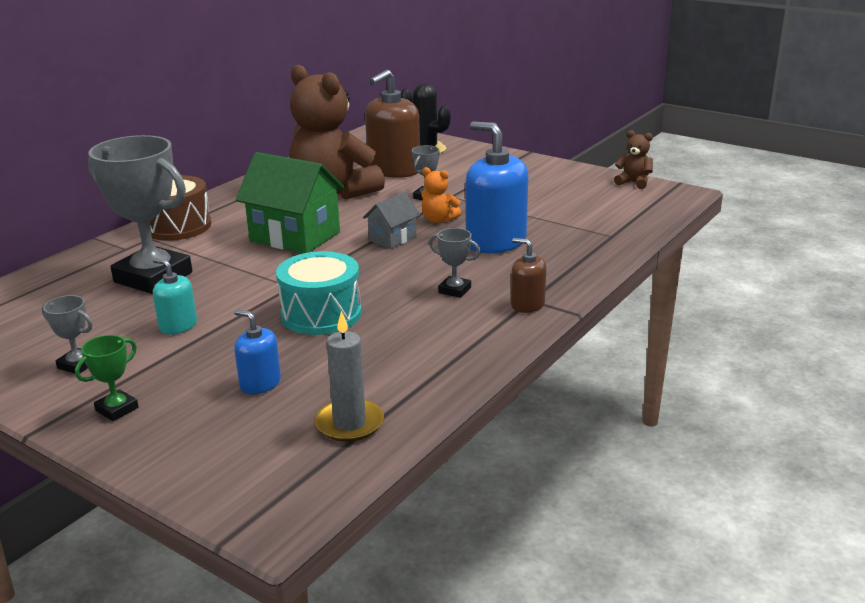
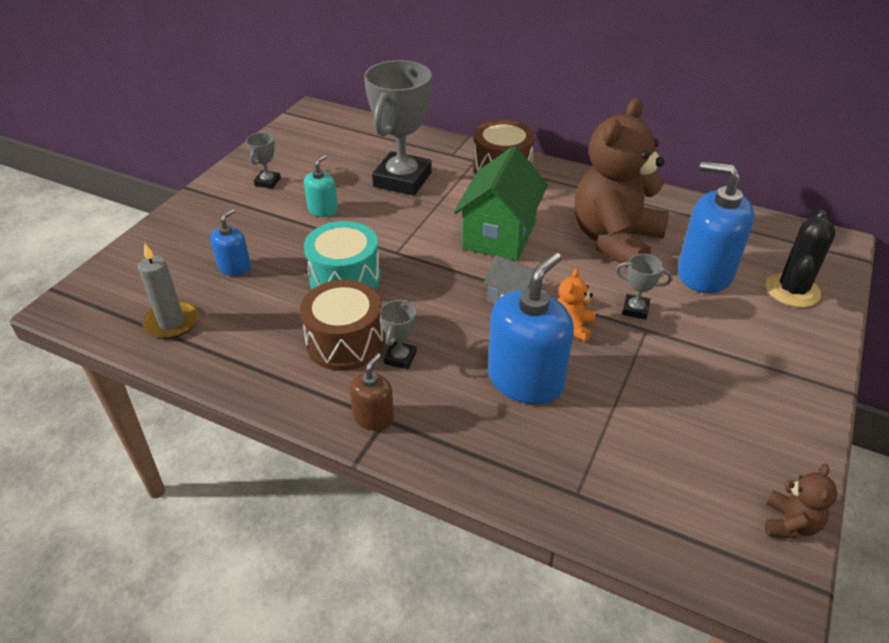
camera: 80 degrees right, 15 degrees up
green trophy [75,335,139,421] -> none
brown soap dispenser [365,69,420,178] -> blue soap dispenser [678,161,754,293]
none -> brown drum [300,280,384,371]

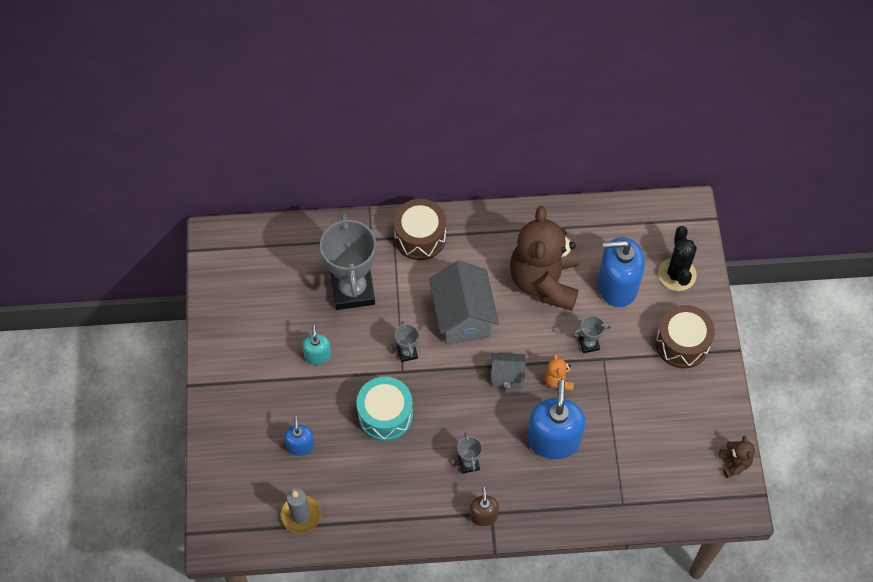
camera: 30 degrees left, 20 degrees up
grey trophy [246,133,281,189] -> grey trophy moved to [395,321,419,362]
brown drum [300,280,384,371] -> brown drum moved to [655,305,715,368]
green house [454,146,548,261] -> grey house [429,261,499,345]

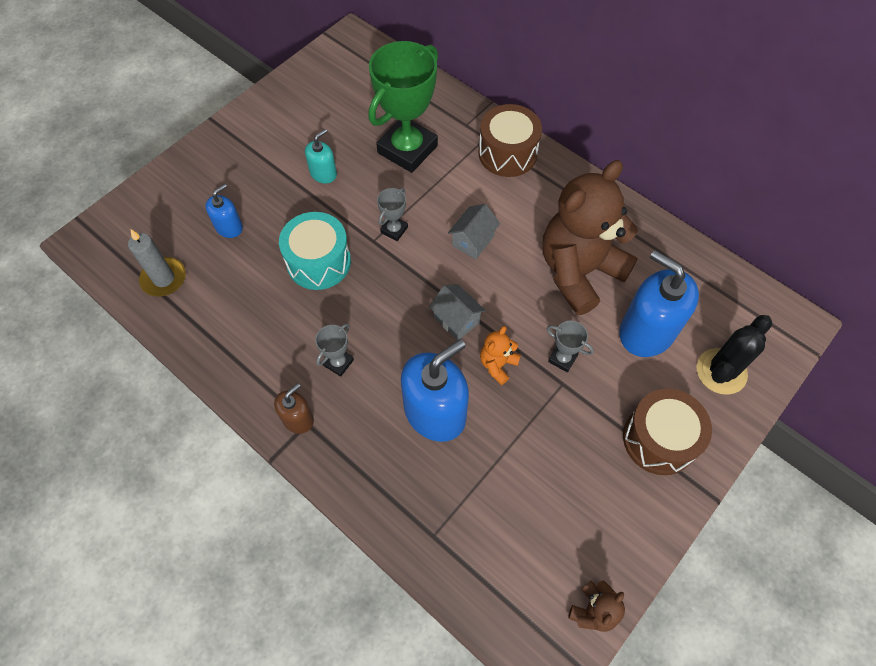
camera: 45 degrees right, 0 degrees up
grey trophy [320,213,376,310] -> green trophy [368,41,438,173]
grey house [429,261,499,345] -> grey house [448,204,500,259], size x0.53

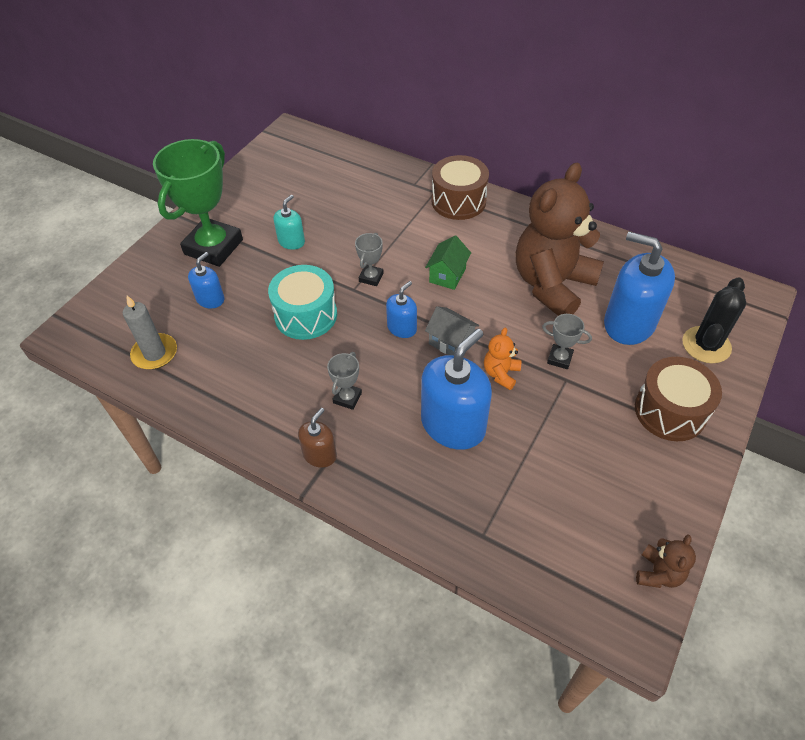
camera: 10 degrees left, 10 degrees down
green trophy [368,41,438,173] -> green trophy moved to [153,139,243,267]
grey house [448,204,500,259] -> green house [425,235,471,290]
none -> blue soap dispenser [386,281,417,338]

